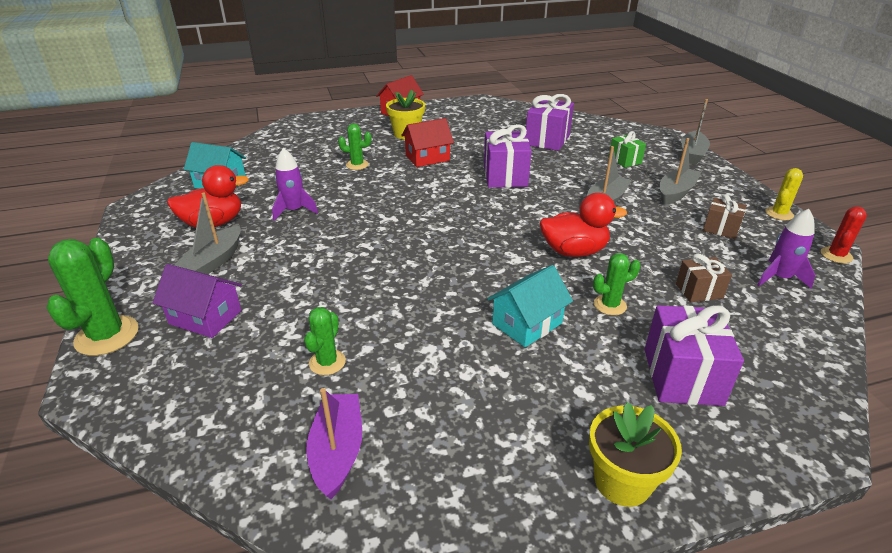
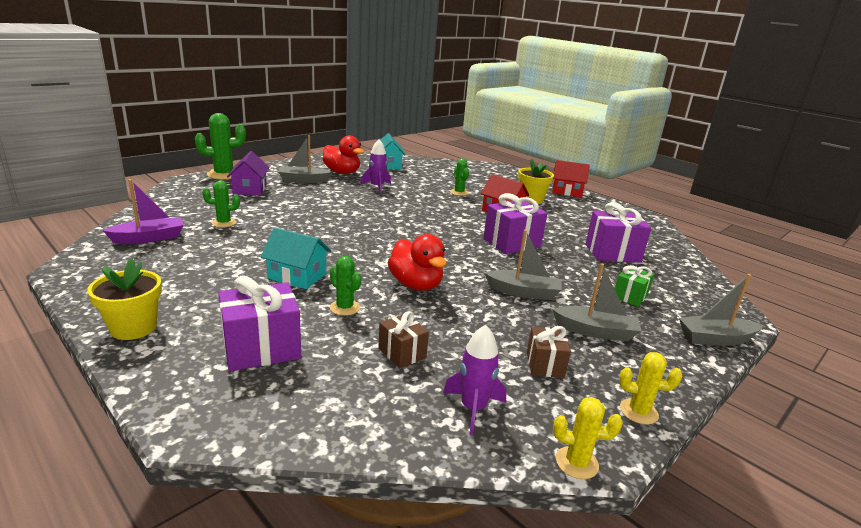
camera: 60 degrees right, 10 degrees down
red cactus [821,206,867,264] -> yellow cactus [553,397,623,479]

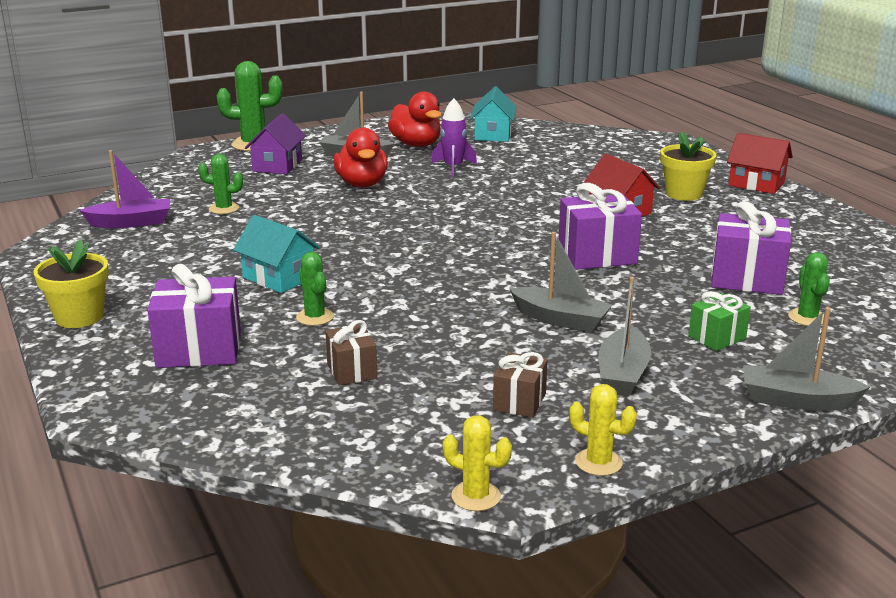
camera: 20 degrees right, 0 degrees up
red duck [388,234,447,291] -> red duck moved to [333,127,388,188]
purple rocket [443,325,506,435] -> none
green cactus [450,158,469,196] -> green cactus moved to [788,252,830,326]
grey boat [552,263,641,341] -> grey boat turned 75 degrees clockwise [599,277,651,397]

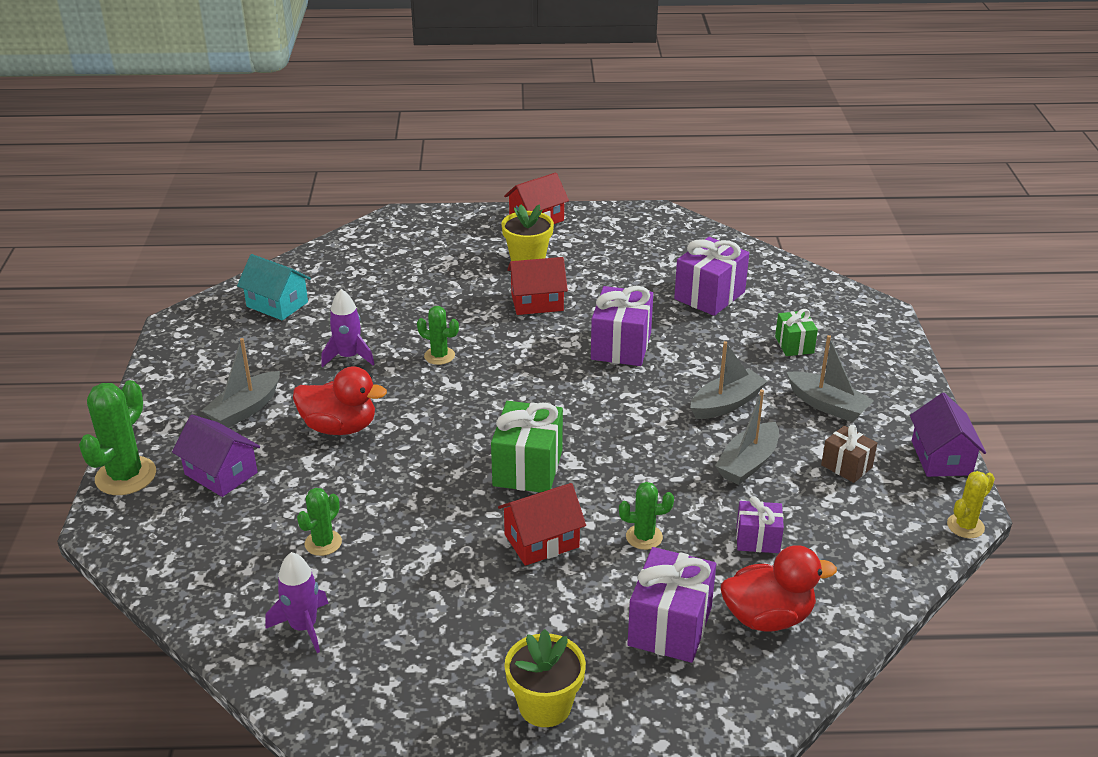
camera: 65 degrees left, 10 degrees up
purple boat [79,150,170,228] -> purple rocket [265,552,329,653]
turquoise house [233,215,320,293] -> red house [498,483,586,566]
brown gift [325,320,377,386] -> purple gift [736,496,784,553]
red duck [388,92,442,147] -> red duck moved to [721,545,837,632]
yellow cactus [569,384,637,476] -> purple house [910,393,986,477]
grey boat [743,307,870,411] -> grey boat moved to [715,390,779,485]
green cactus [788,252,830,326] -> green cactus moved to [417,306,459,365]
none -> green gift [491,401,563,492]

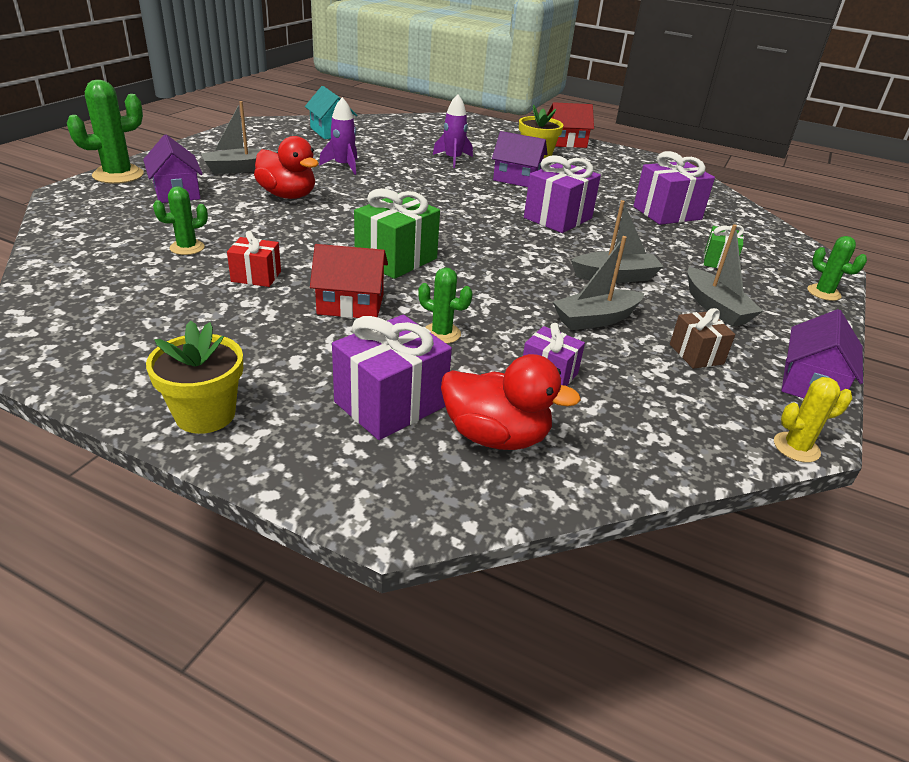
camera: 25 degrees right, 0 degrees up
purple rocket [265,552,329,653] -> purple rocket moved to [433,94,473,168]
green cactus [417,306,459,365] -> green cactus moved to [807,236,867,301]
red house [507,257,568,315] -> purple house [492,131,547,187]
none -> red gift [227,231,281,287]

